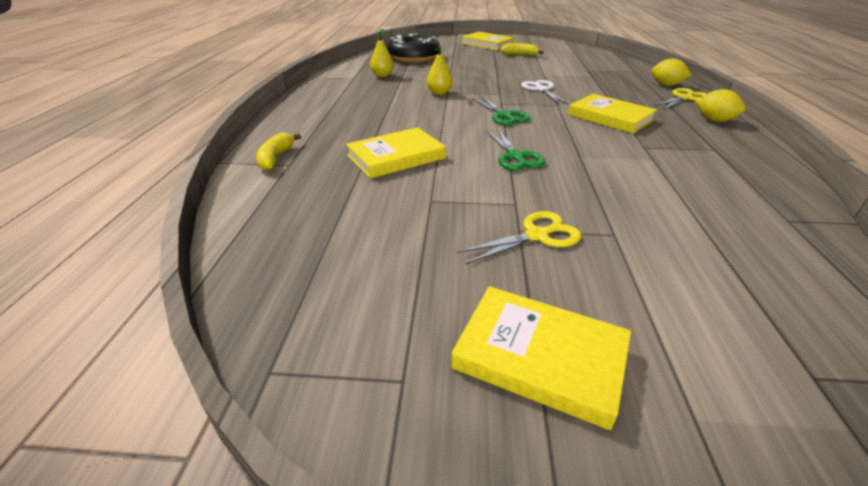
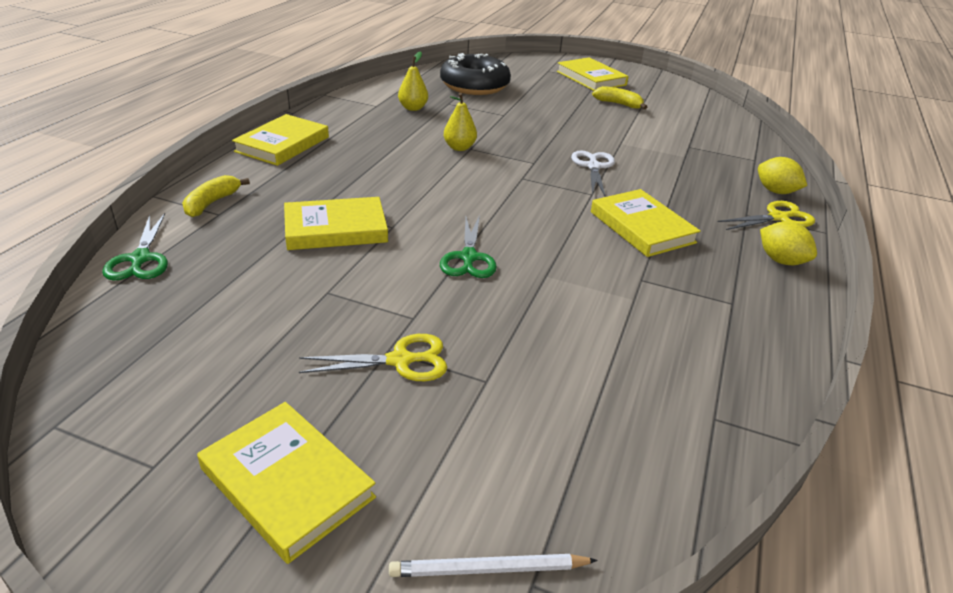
camera: 15 degrees right, 0 degrees up
green scissors [472,97,531,125] -> green scissors moved to [102,213,168,281]
none -> yellow book [232,114,329,166]
none -> white pencil [389,554,598,577]

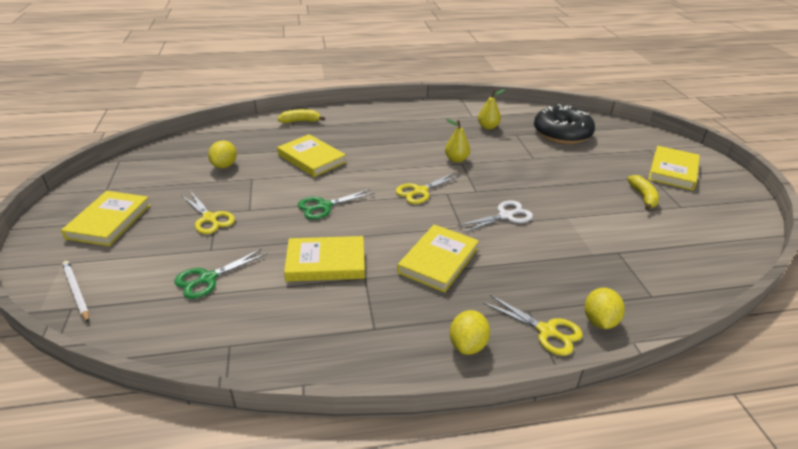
camera: 60 degrees right, 0 degrees up
green scissors [102,213,168,281] -> green scissors moved to [174,249,267,299]
yellow book [232,114,329,166] -> yellow book moved to [284,236,365,282]
none -> yellow lemon [208,140,237,168]
none -> yellow scissors [395,172,461,204]

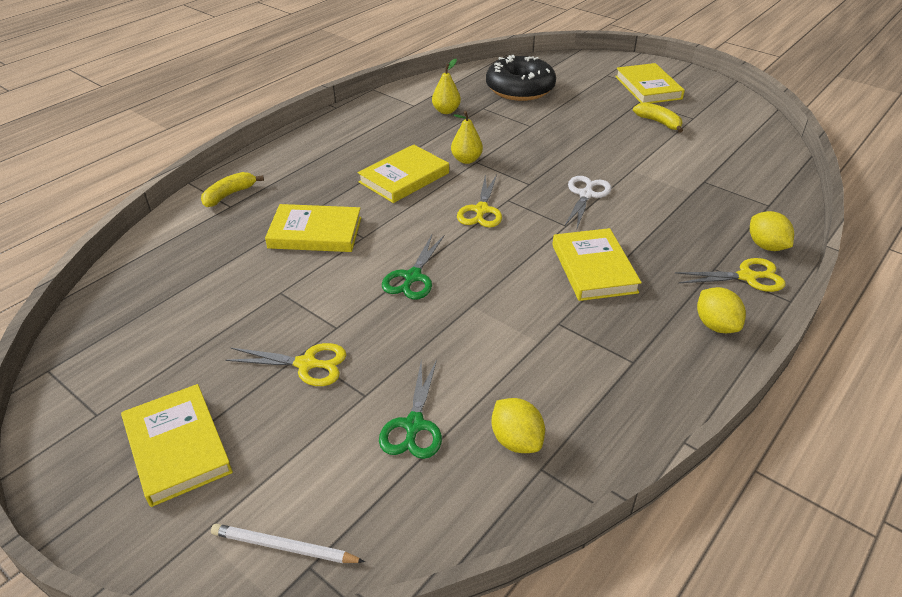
camera: 40 degrees left, 5 degrees up
yellow lemon [208,140,237,168] -> yellow lemon moved to [491,398,545,453]
yellow book [284,236,365,282] -> yellow book moved to [357,144,449,203]

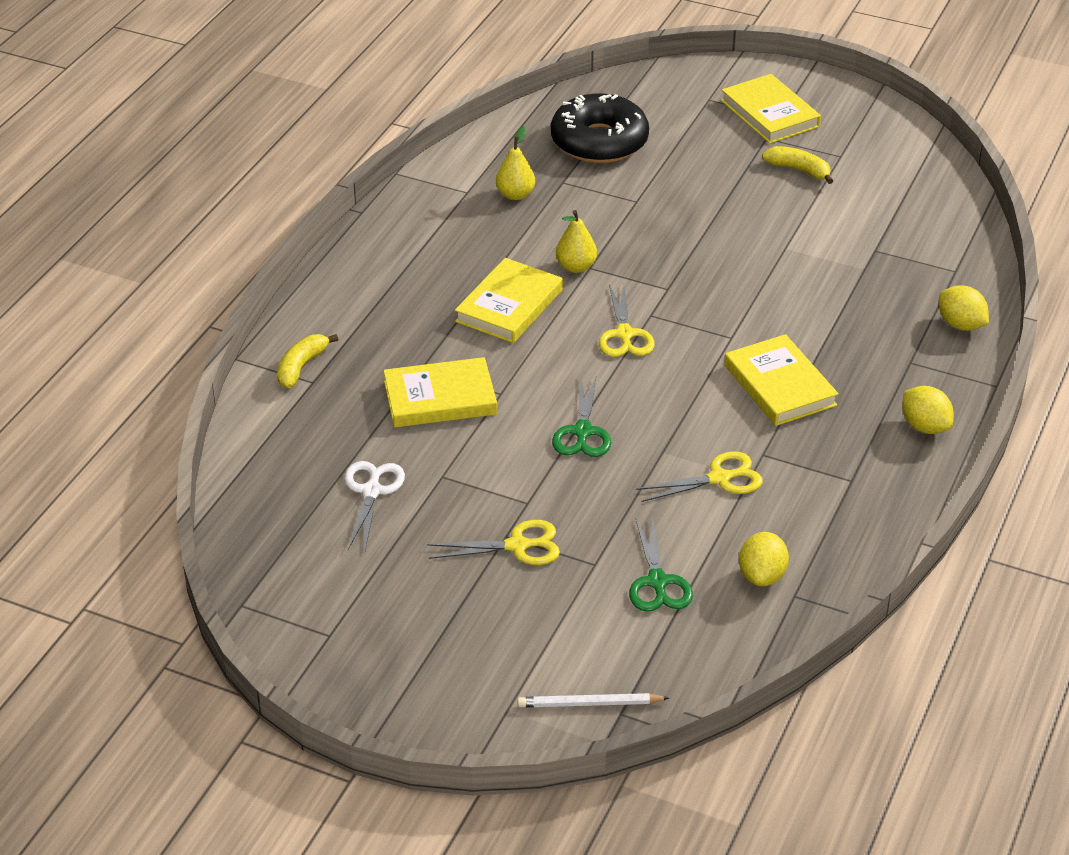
camera: 15 degrees left, 0 degrees up
yellow book [121,384,233,507] -> none
yellow lemon [491,398,545,453] -> yellow lemon turned 60 degrees clockwise [739,532,789,586]
white scissors [564,176,611,228] -> white scissors moved to [345,461,405,551]
yellow scissors [675,258,785,292] -> yellow scissors moved to [636,451,763,502]

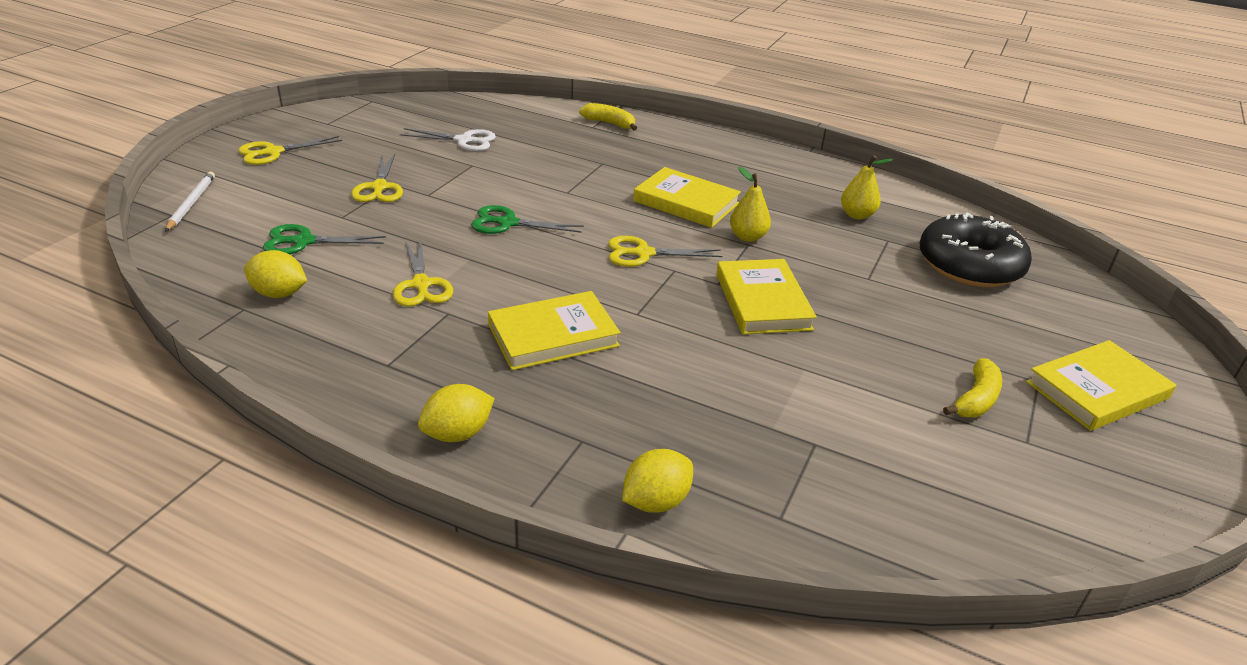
camera: 90 degrees right, 5 degrees down
yellow book [383,357,497,427] -> yellow book moved to [716,259,817,334]
none -> yellow scissors [238,136,342,165]

